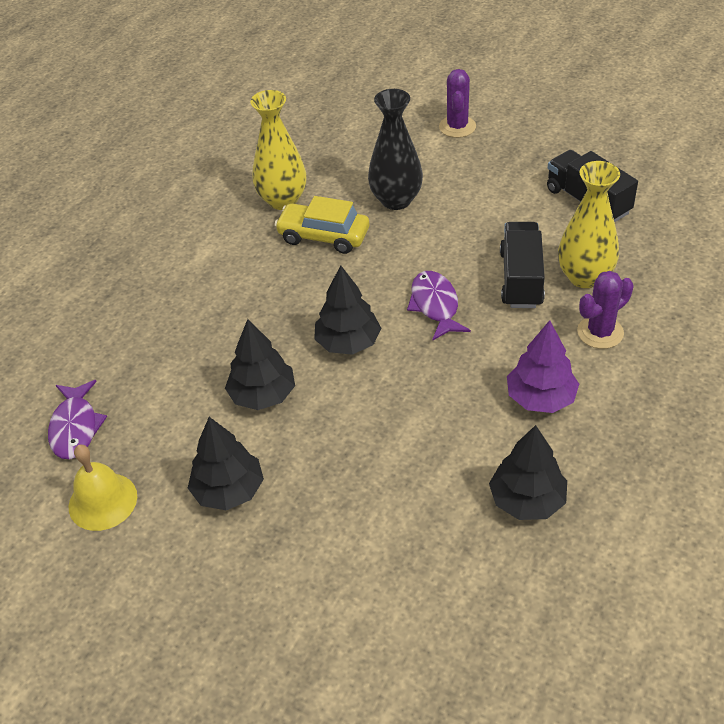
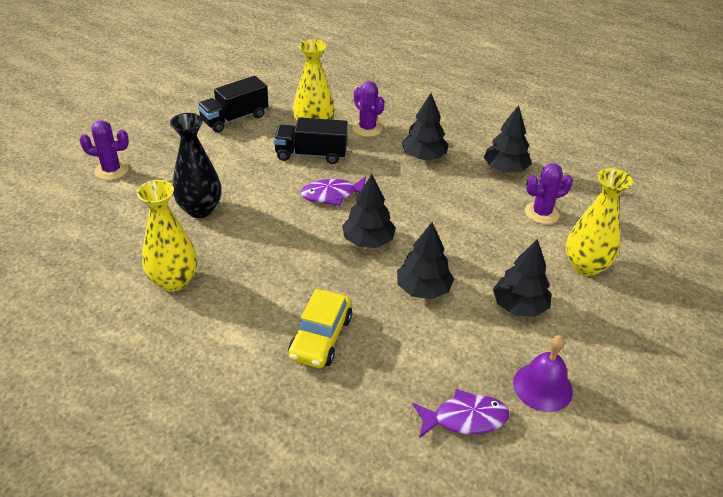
camera: 95 degrees left, 5 degrees down
yellow bell [69,445,137,531] -> purple bell [513,335,573,412]
yellow car [274,196,369,254] -> yellow car moved to [288,289,352,368]
purple tree [507,320,579,413] -> black tree [402,93,448,160]
none -> purple cactus [525,163,573,224]
none -> yellow vase [566,168,633,276]

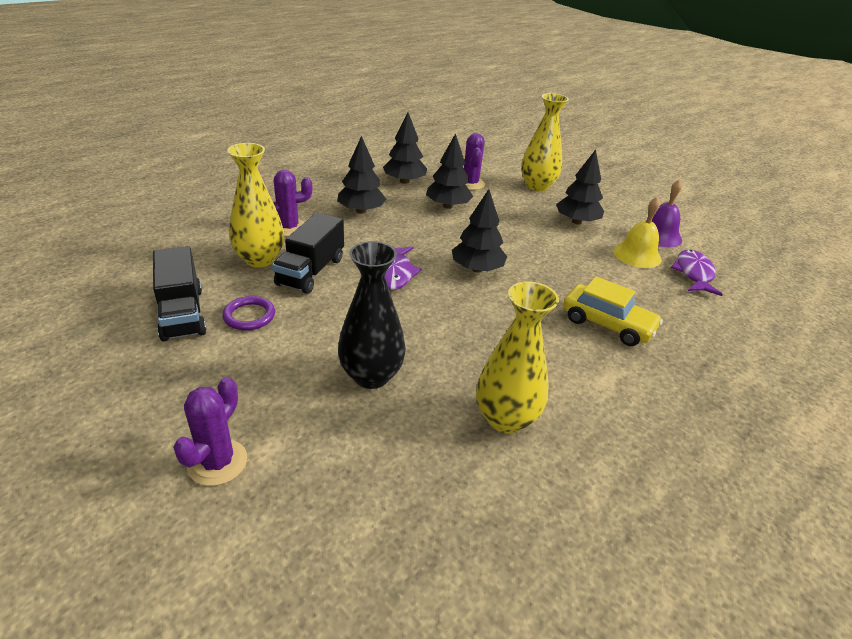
camera: 75 degrees left, 5 degrees down
black tree [397,222,454,299] -> black tree moved to [426,133,473,209]
none -> purple ring [222,296,275,331]
none -> yellow bell [613,197,661,268]

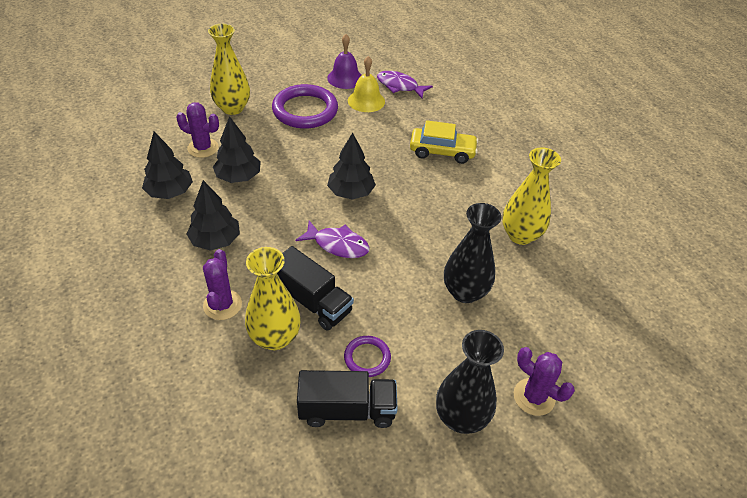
camera: 70 degrees left, 10 degrees up
black tree [556,150,604,224] -> purple ring [272,84,338,129]
yellow car [563,276,663,346] -> yellow car turned 45 degrees clockwise [410,120,478,164]
none -> black vase [436,330,504,434]

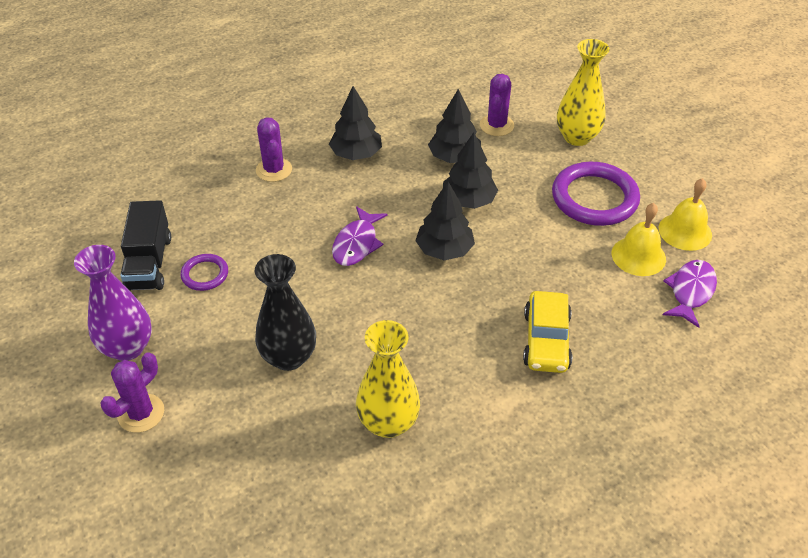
camera: 90 degrees right, 0 degrees up
black tree [142,132,193,199] -> black tree moved to [443,132,498,209]
purple cactus [203,249,242,320] -> purple cactus turned 75 degrees clockwise [256,117,292,182]
yellow vase [245,247,301,350] -> none
black truck [277,246,354,331] -> none
purple bell [327,34,362,89] -> yellow bell [659,178,712,251]
black vase [436,330,504,434] -> purple vase [74,245,152,361]

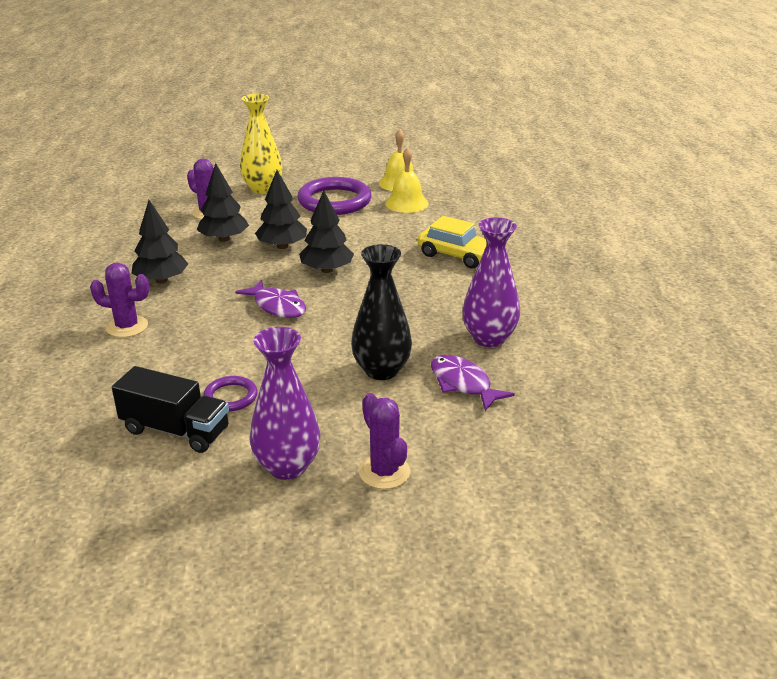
camera: 65 degrees left, 15 degrees down
yellow vase [356,320,420,438] -> purple vase [462,217,520,347]
purple fish [662,260,717,328] -> purple fish moved to [431,355,515,411]

